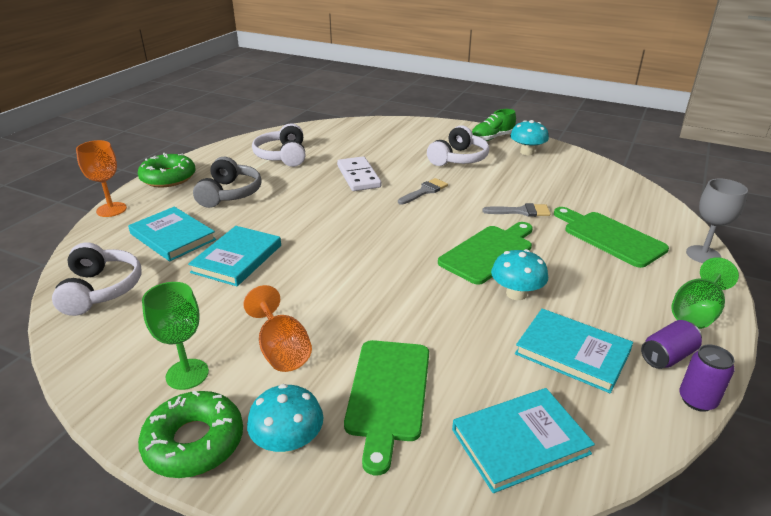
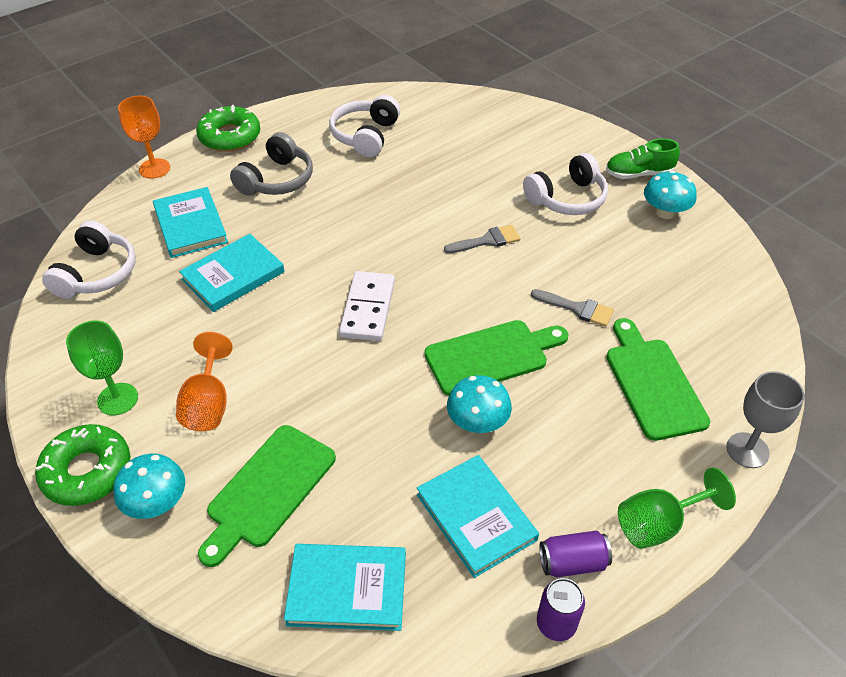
camera: 25 degrees right, 15 degrees up
white domino [337,156,381,191] -> white domino moved to [339,271,395,341]

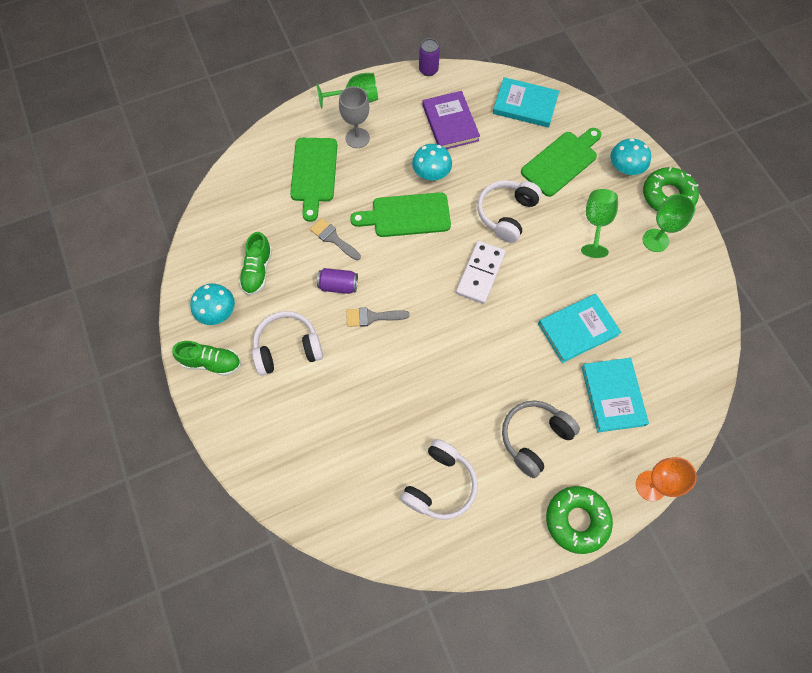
camera: 165 degrees left, 20 degrees up
white headphones [42,220,136,299] -> white headphones moved to [477,180,542,243]
orange goblet [176,332,233,431] -> green goblet [581,189,618,258]
turquoise book [417,455,539,578] -> purple book [422,91,480,149]
purple can [539,530,612,577] -> purple can moved to [317,268,358,294]
grey goblet [726,371,804,468] -> grey goblet moved to [339,86,370,148]
none -> green shoe [239,232,272,295]

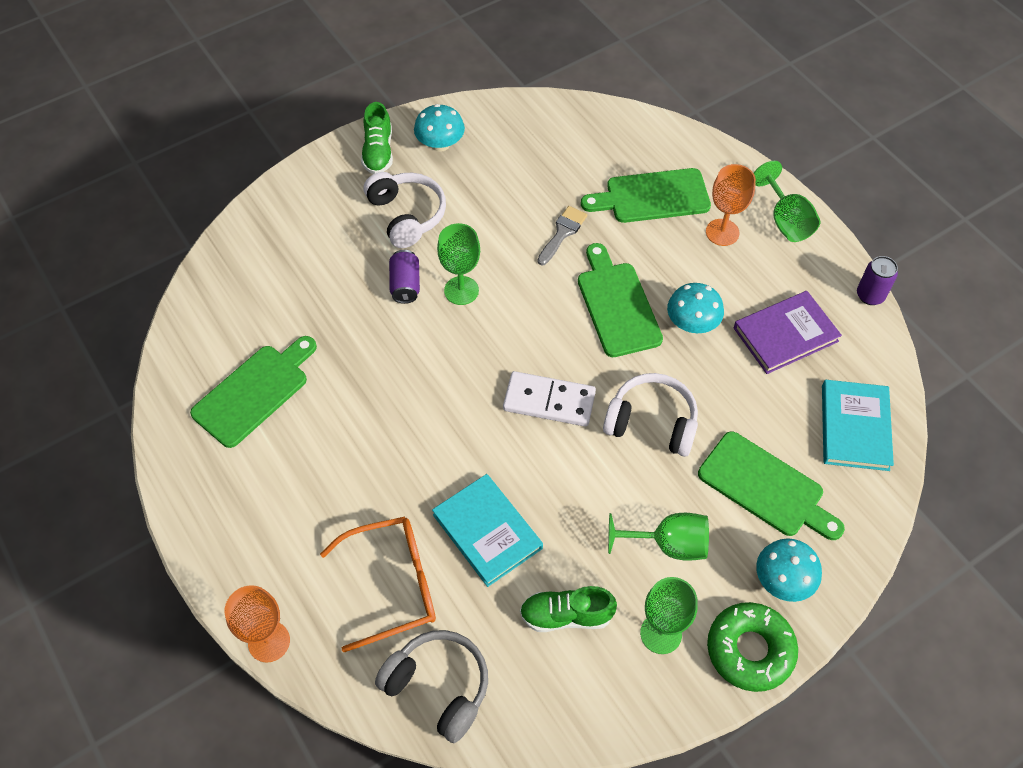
camera: 80 degrees right, 10 degrees down
green shoe [239,232,272,295] -> green shoe moved to [520,586,617,632]
purple can [317,268,358,294] -> purple can moved to [389,250,420,304]
grey goblet [339,86,370,148] -> orange goblet [706,164,756,246]
grey brush [346,307,410,327] -> green goblet [437,223,480,305]
white headphones [400,439,478,520] -> green cutting board [190,336,317,448]
grey headphones [502,401,580,478] -> grey headphones moved to [375,630,488,743]
green donut [546,486,613,554] -> none
turquoise book [582,358,649,432] -> orange glasses [320,516,436,652]

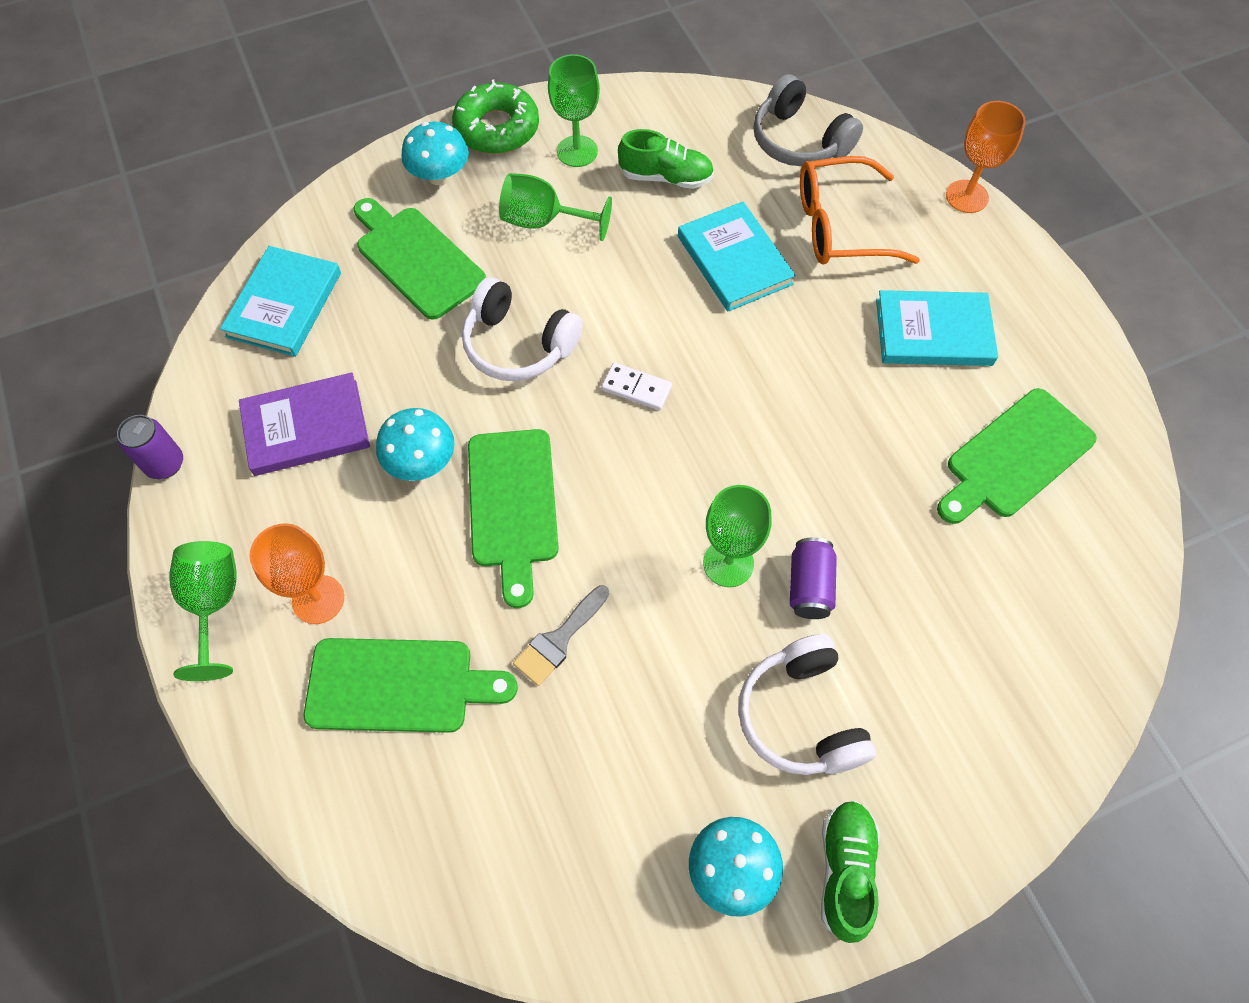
camera: 170 degrees left, 5 degrees up
white domino [503,371,596,427] -> white domino [601,363,672,410], size x0.59
none -> turquoise book [876,290,998,366]

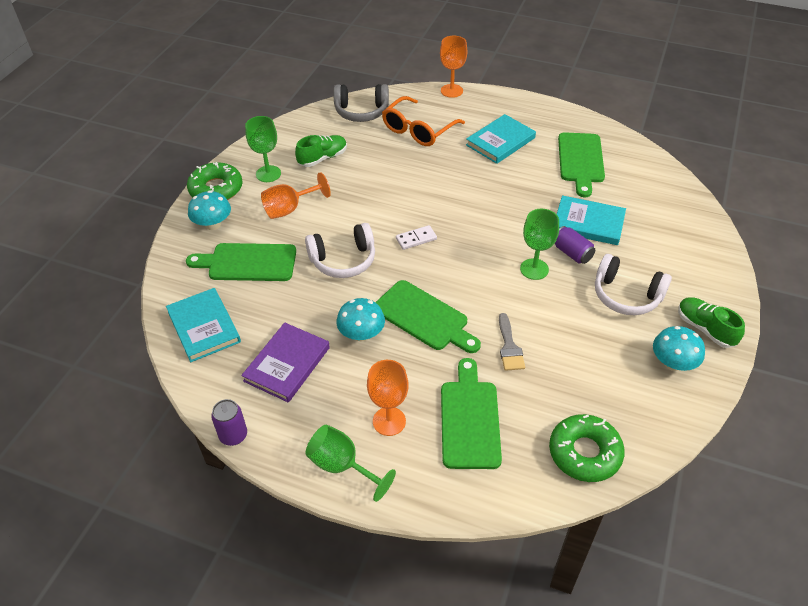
camera: 45 degrees left, 15 degrees down
green cutting board [304,638,518,733] -> green cutting board turned 45 degrees counterclockwise [441,358,502,469]
green goblet [499,173,612,241] -> orange goblet [261,172,331,219]
turquoise book [678,202,796,312] -> turquoise book moved to [557,195,626,245]
none -> green donut [549,414,625,482]

